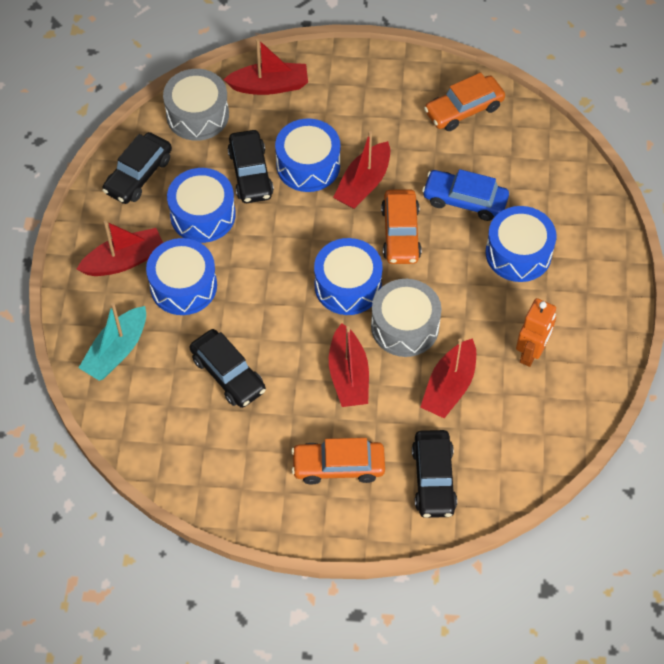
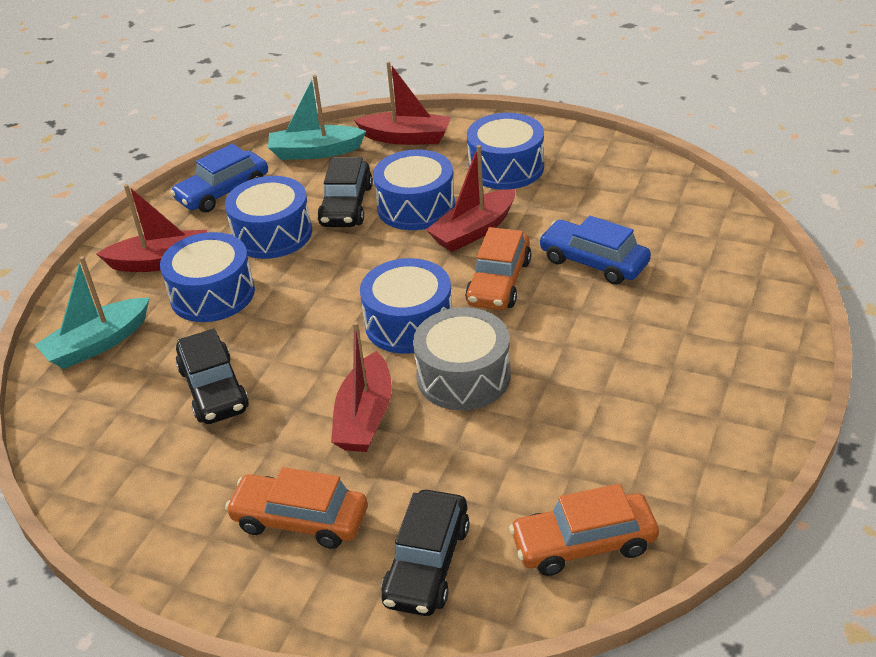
camera: 20 degrees right, 20 degrees down
black car [102,132,172,204] -> blue car [170,144,268,213]
grey drum [163,69,229,141] -> turquoise boat [268,75,366,160]
red boat [420,338,476,418] -> none
orange car [424,72,505,131] -> orange car moved to [509,484,659,576]
blue drum [486,206,556,282] -> blue drum moved to [467,113,544,190]
orange robot [516,298,556,367] -> none

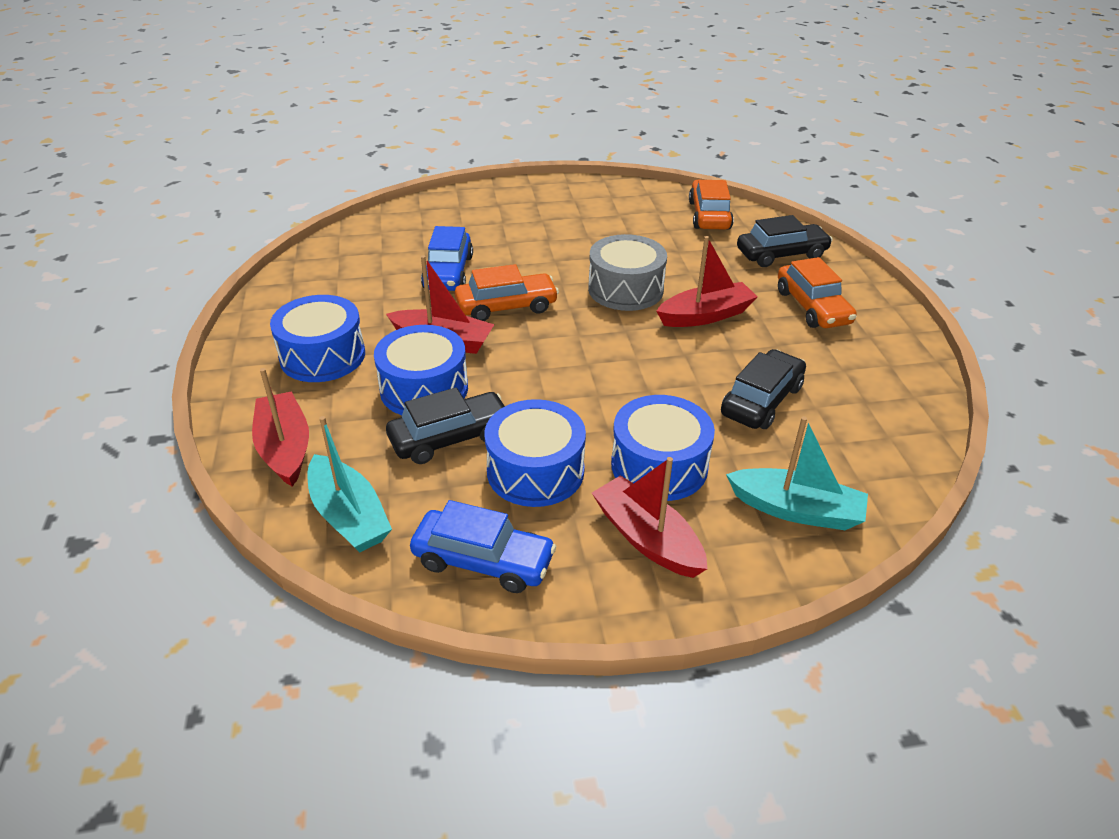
camera: 125 degrees left, 0 degrees up
blue drum [360,258,452,354] -> none
orange car [509,484,659,576] -> orange car turned 135 degrees counterclockwise [689,180,734,229]

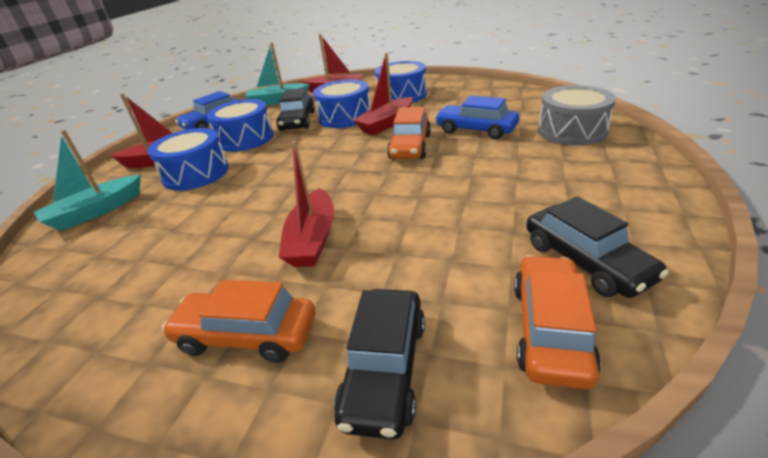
camera: 120 degrees right, 5 degrees down
grey drum [588,234,667,311] -> grey drum moved to [538,85,616,146]
orange car [689,180,734,229] -> orange car turned 105 degrees counterclockwise [514,255,601,389]
black car [721,349,806,429] -> black car moved to [526,196,669,298]

